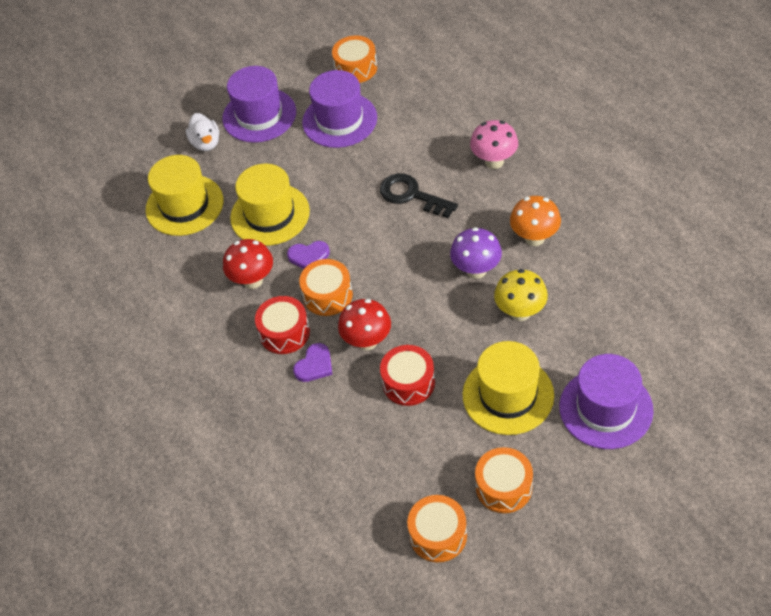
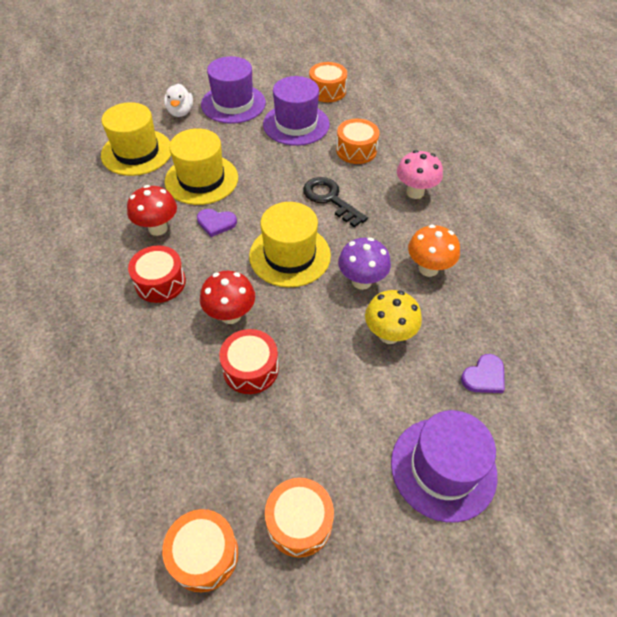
camera: 10 degrees right, 0 degrees up
purple heart [293,343,332,382] -> purple heart moved to [461,354,505,393]
orange drum [299,259,353,316] -> orange drum moved to [336,119,379,164]
yellow hat [463,341,554,435] -> yellow hat moved to [249,202,331,287]

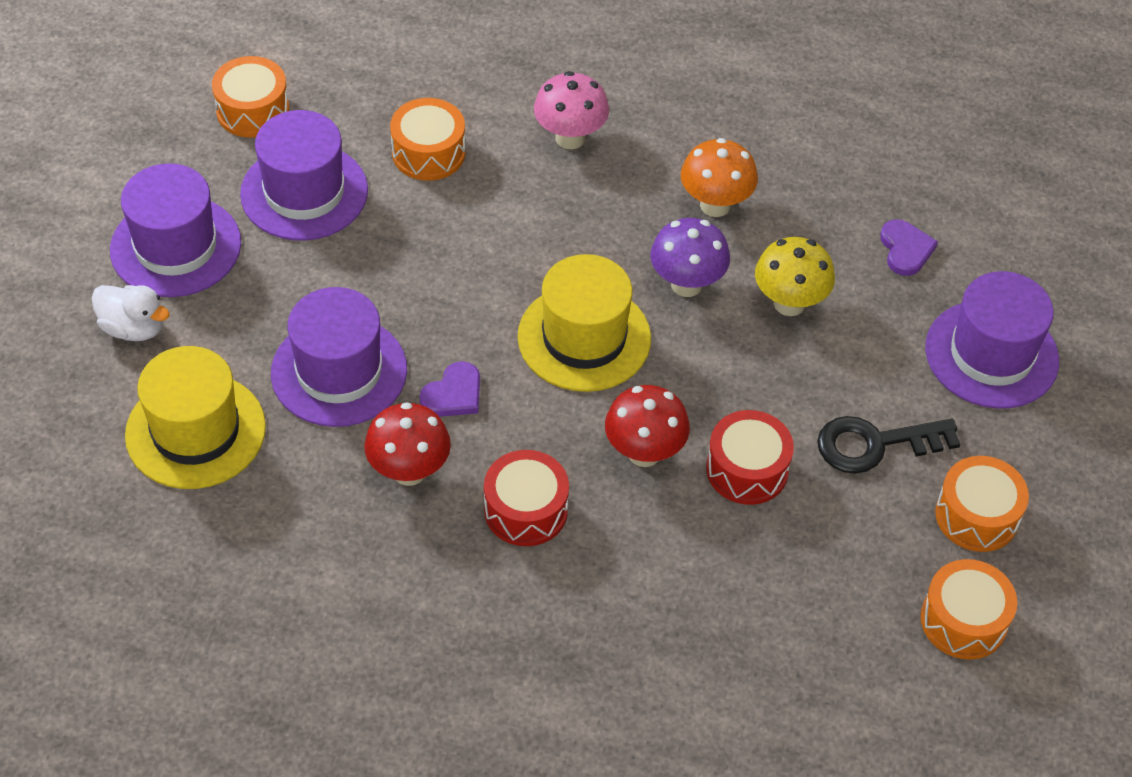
camera: 60 degrees left, 0 degrees up
yellow hat [165,128,238,205] -> purple hat [271,287,407,427]
black key [303,177,368,227] -> black key moved to [817,416,960,474]

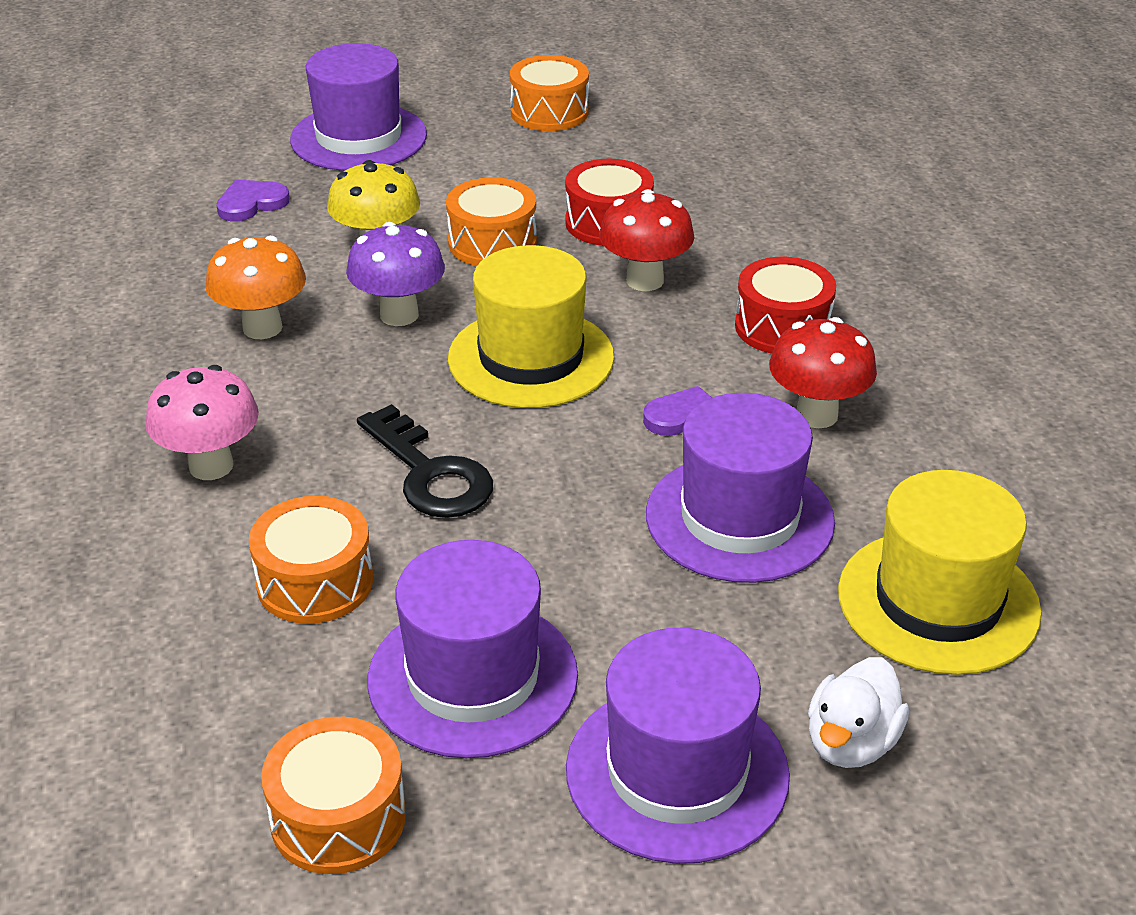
camera: 115 degrees left, 15 degrees down
white duck [91,285,170,341] -> white duck turned 150 degrees counterclockwise [808,657,909,768]
black key [817,416,960,474] -> black key moved to [357,404,493,518]
orange drum [921,559,1017,660] -> orange drum moved to [446,177,537,266]

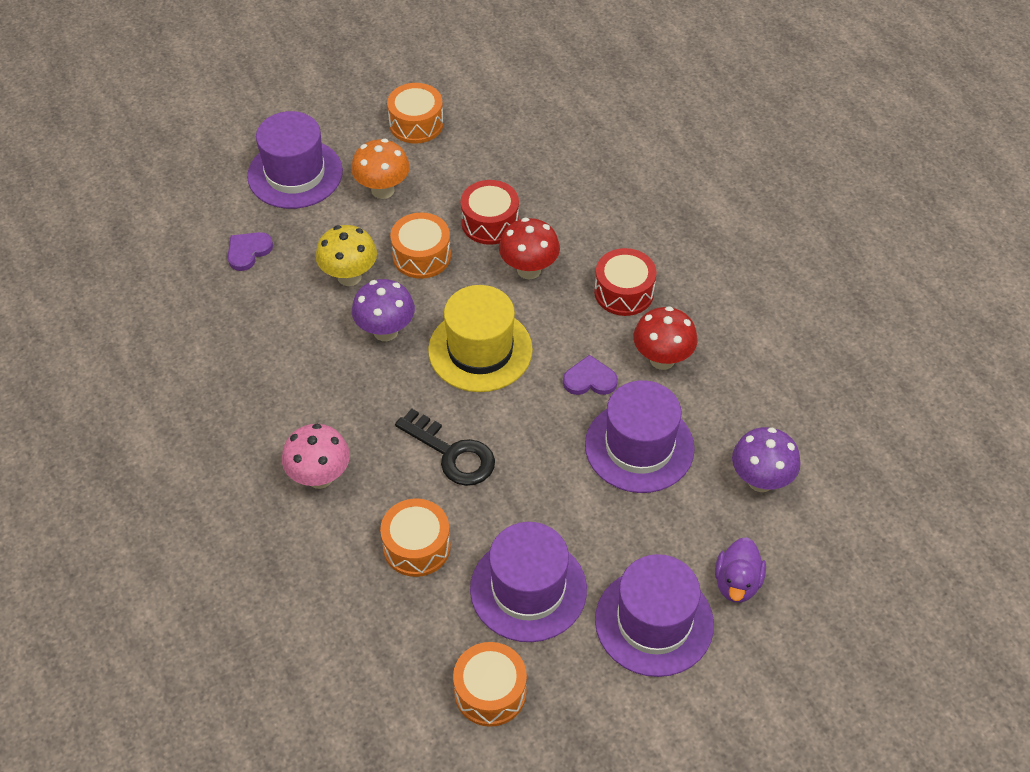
camera: 15 degrees left, 15 degrees up
orange mushroom [205,236,306,339] -> orange mushroom moved to [351,139,410,199]
white duck [808,657,909,768] -> purple duck [715,537,766,603]
yellow hat [838,470,1042,675] -> purple mushroom [732,427,801,492]

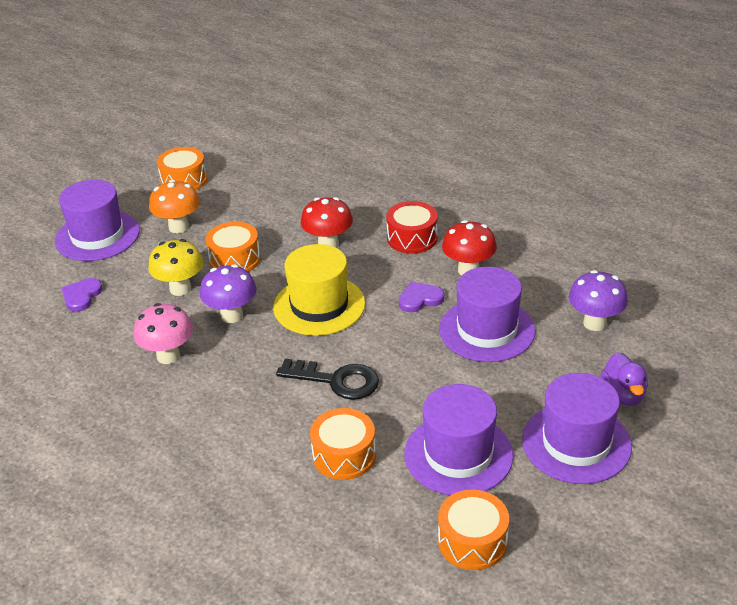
camera: 20 degrees left, 15 degrees down
pink mushroom [282,423,350,489] -> pink mushroom moved to [134,303,193,364]
red drum [461,180,519,245] -> none

